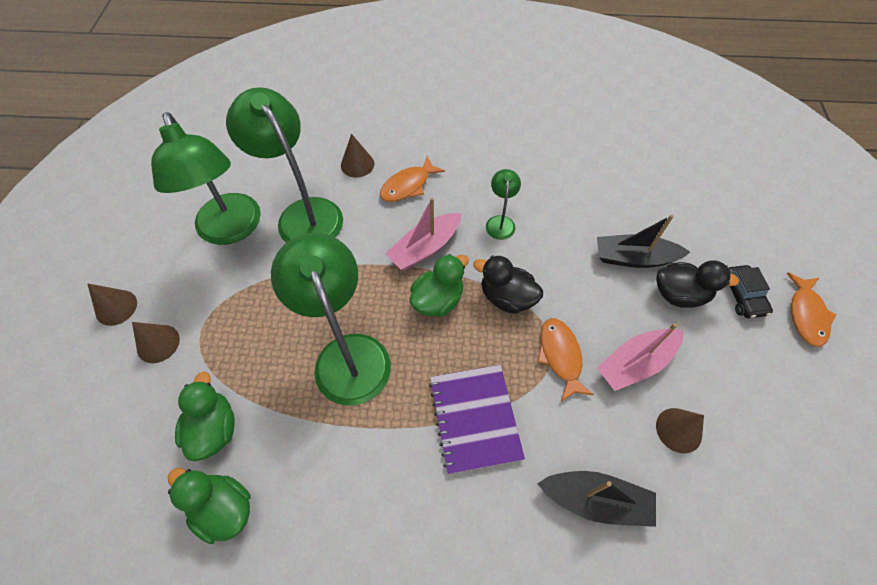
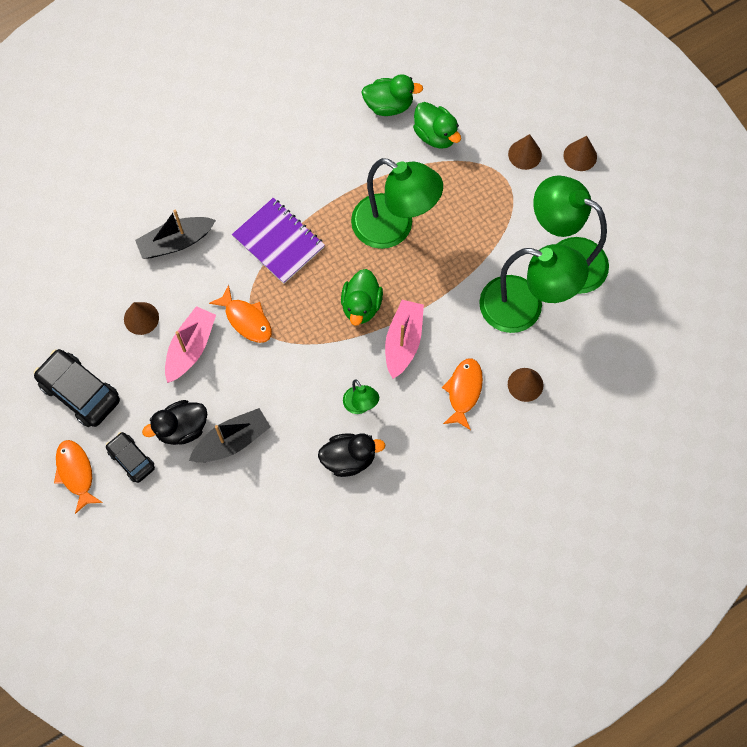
camera: 145 degrees right, 10 degrees up
black duck [473,256,543,314] -> black duck moved to [318,433,385,477]
none -> black car [34,349,120,427]

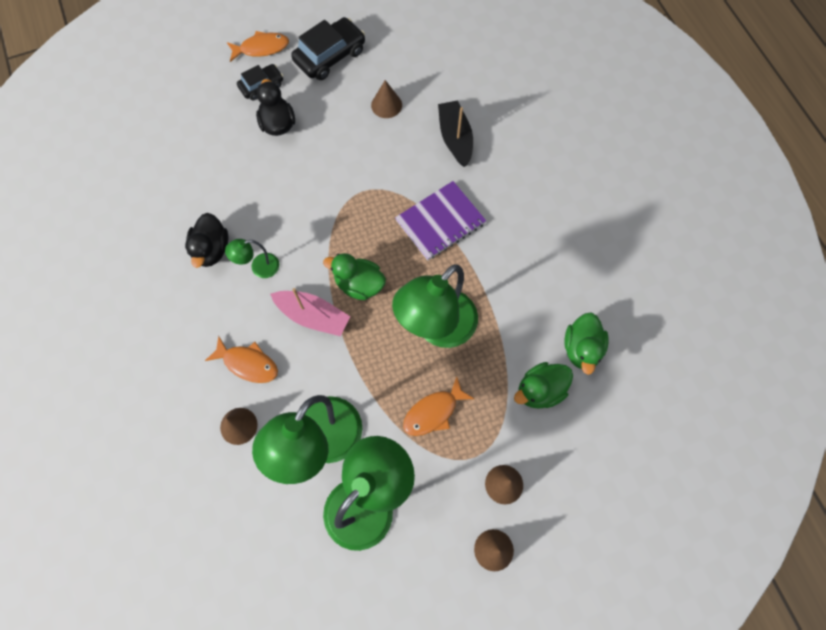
camera: 100 degrees right, 0 degrees up
pink boat [165,306,216,383] -> none
black boat [189,408,271,463] -> none
orange fish [209,285,272,343] -> orange fish moved to [403,377,474,436]

